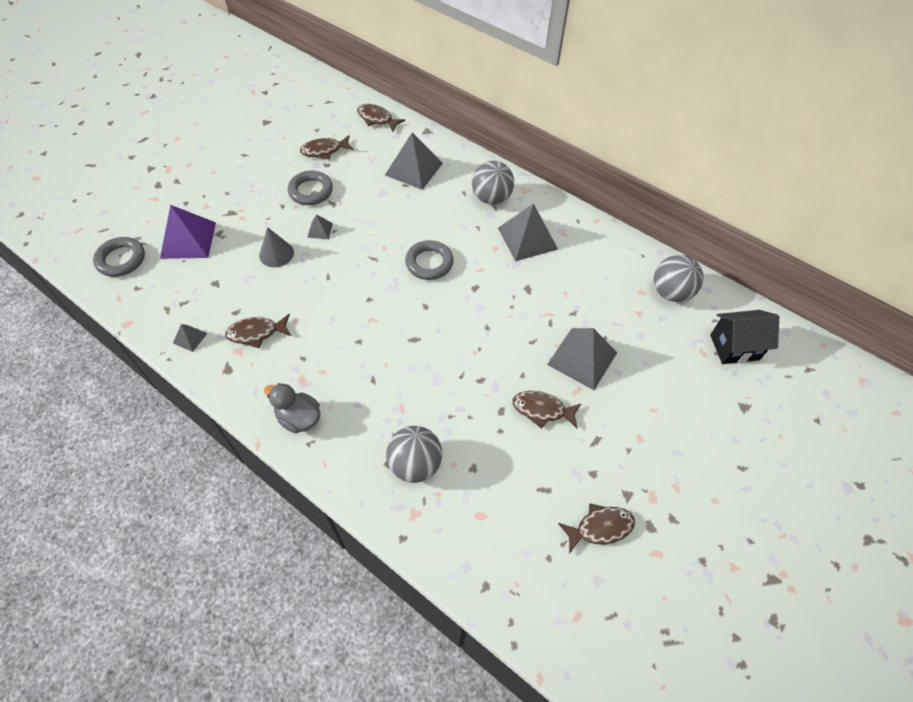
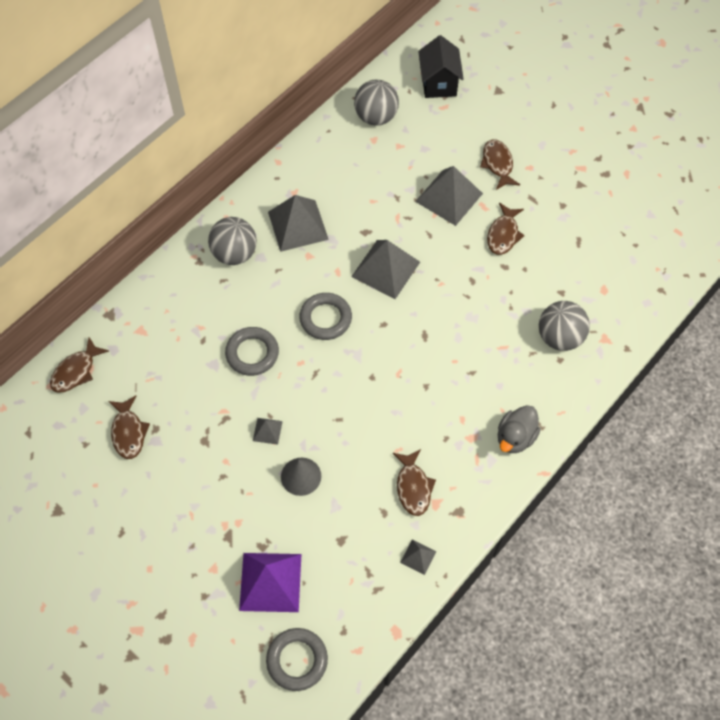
camera: 85 degrees left, 5 degrees up
grey ring [288,171,333,205] -> grey ring moved to [225,327,279,376]
grey pyramid [385,133,443,190] -> grey pyramid moved to [351,240,420,299]
brown fish [558,503,635,554] -> brown fish moved to [480,139,520,190]

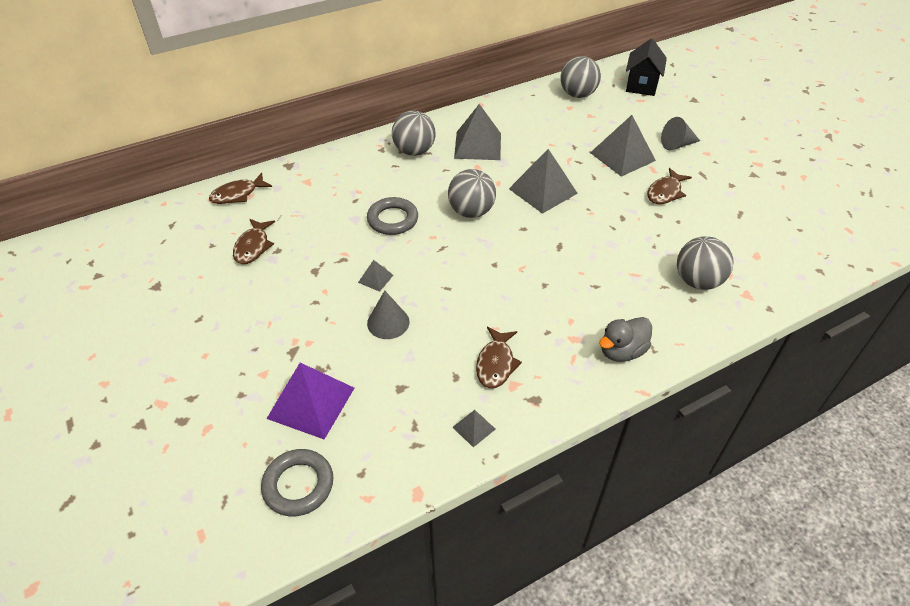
camera: 20 degrees right, 15 degrees down
grey ring [299,293,352,340] -> grey ball [448,169,496,218]
brown fish [480,139,520,190] -> grey cone [661,117,700,150]

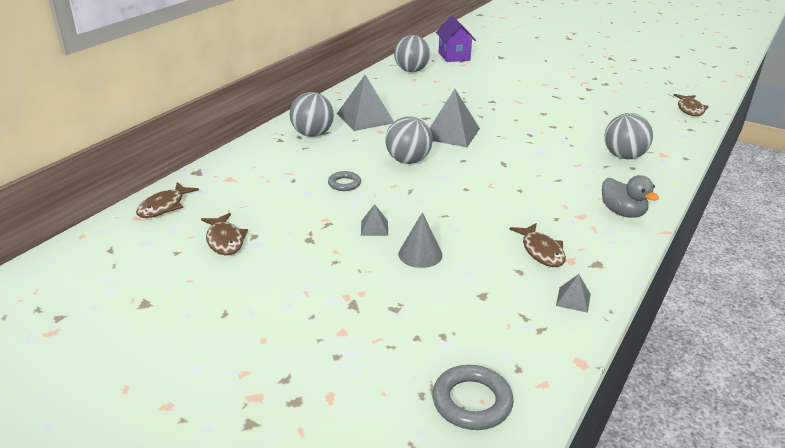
camera: 30 degrees left, 15 degrees down
purple pyramid [266,363,354,439] -> none
grey ring [367,197,418,235] -> grey ring [328,171,361,191], size x0.63
grey pyramid [590,115,656,177] -> none
grey duck [599,317,652,362] -> grey duck turned 60 degrees counterclockwise [602,175,659,217]
black house [626,38,667,96] -> purple house [436,16,476,62]
brown fish [647,168,692,204] -> brown fish moved to [674,94,709,116]
grey cone [661,117,700,150] -> none

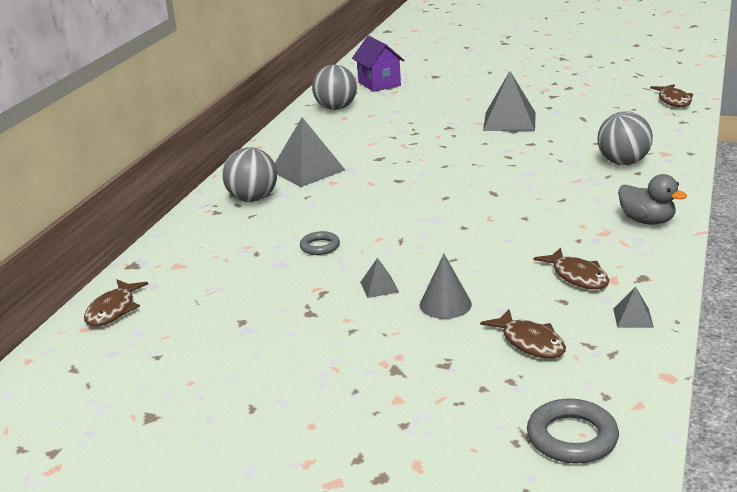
camera: 10 degrees left, 5 degrees down
brown fish [201,213,248,255] -> brown fish moved to [480,309,566,358]
grey ball [386,117,433,164] -> none
grey pyramid [429,89,480,147] -> grey pyramid moved to [483,71,536,131]

